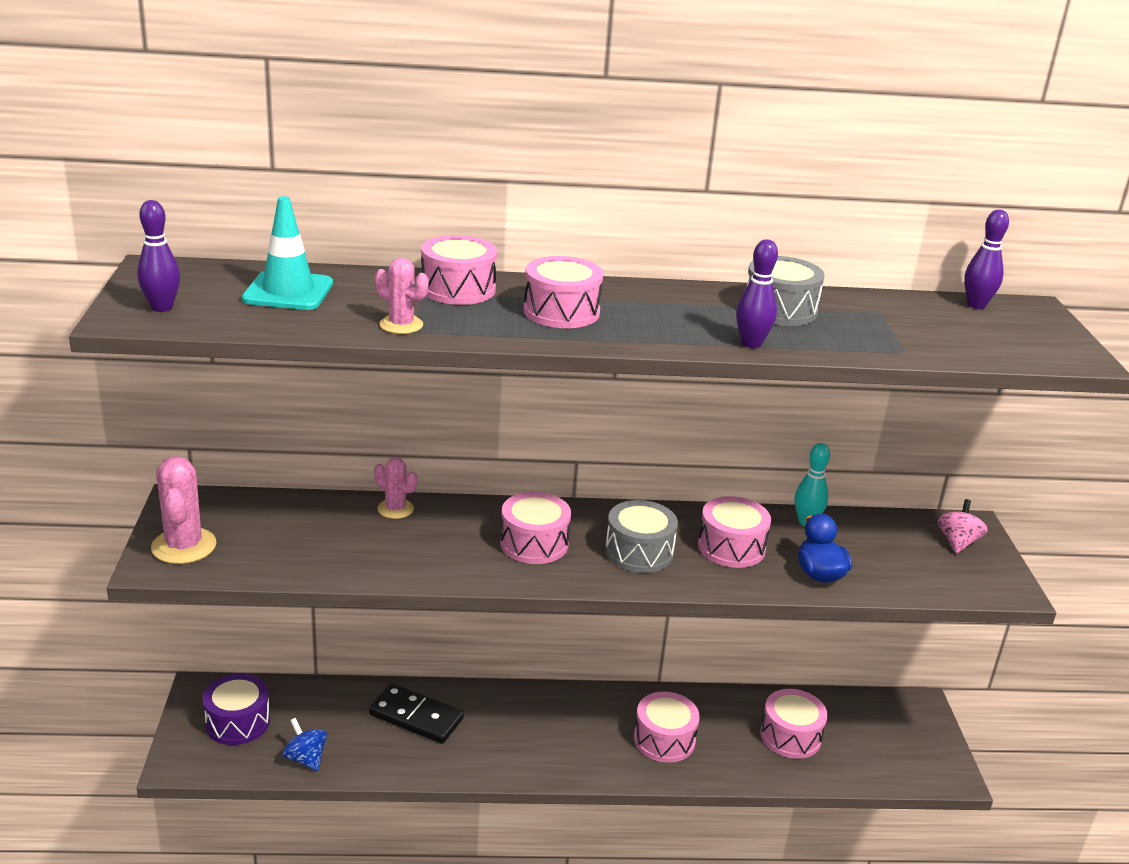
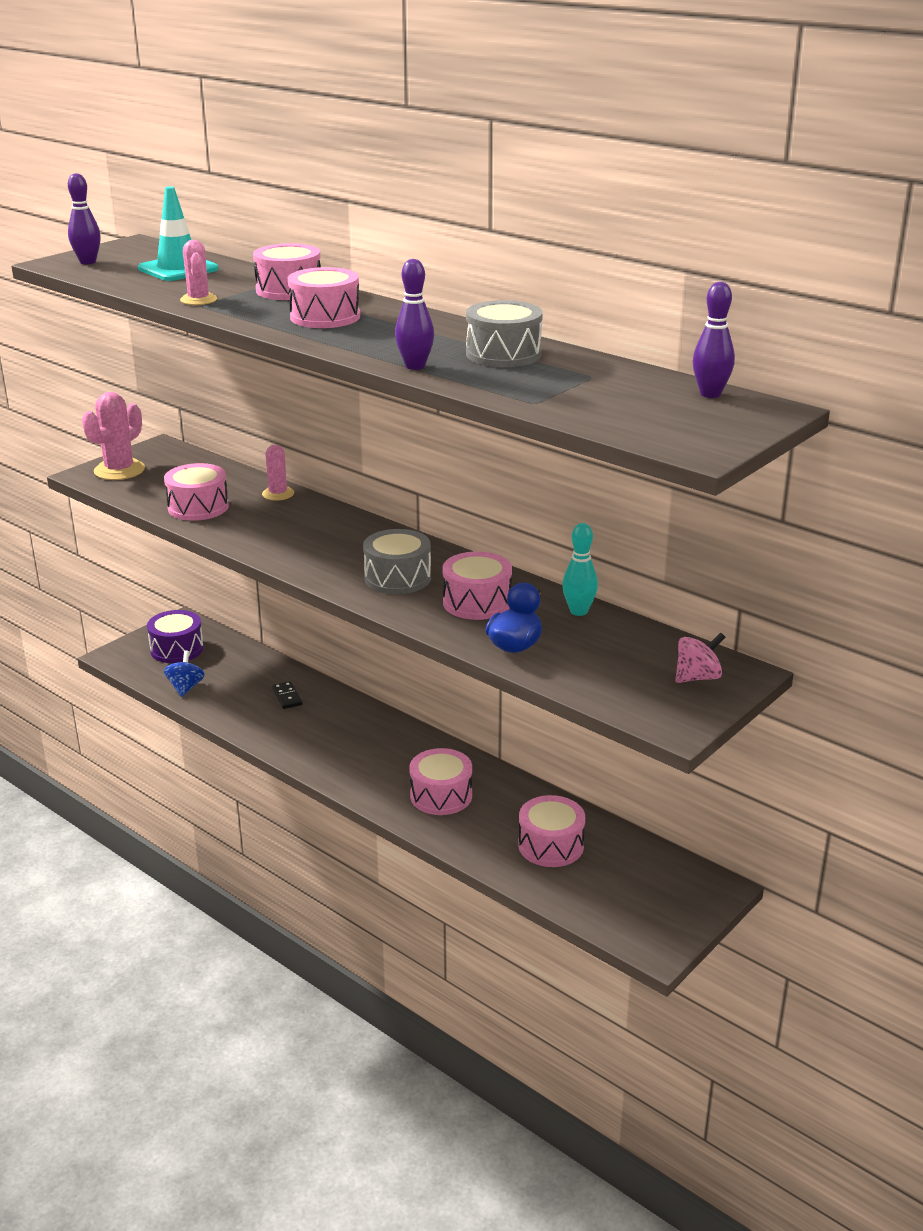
camera: 45 degrees right, 0 degrees up
black domino [369,683,464,744] -> black domino [272,681,303,709], size x0.53
pink drum [500,492,571,564] -> pink drum moved to [164,463,229,521]

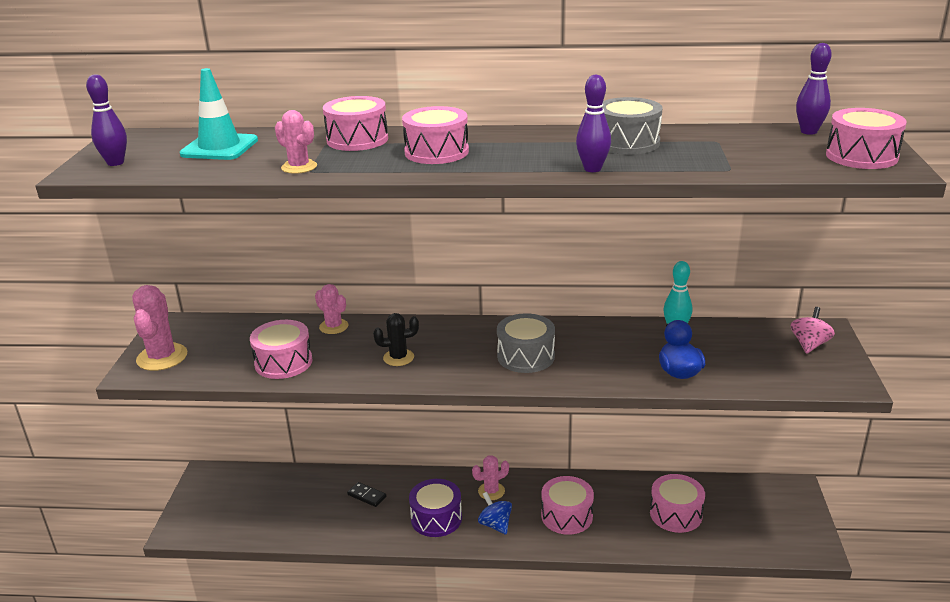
camera: 35 degrees left, 0 degrees up
purple drum [147,610,204,663] -> purple drum moved to [409,479,462,537]
blue spinning top [164,651,205,697] -> blue spinning top moved to [478,492,512,534]
pink drum [443,551,512,620] -> pink drum moved to [826,108,907,169]
none -> black cactus [373,313,419,366]
none -> pink cactus [472,455,509,500]

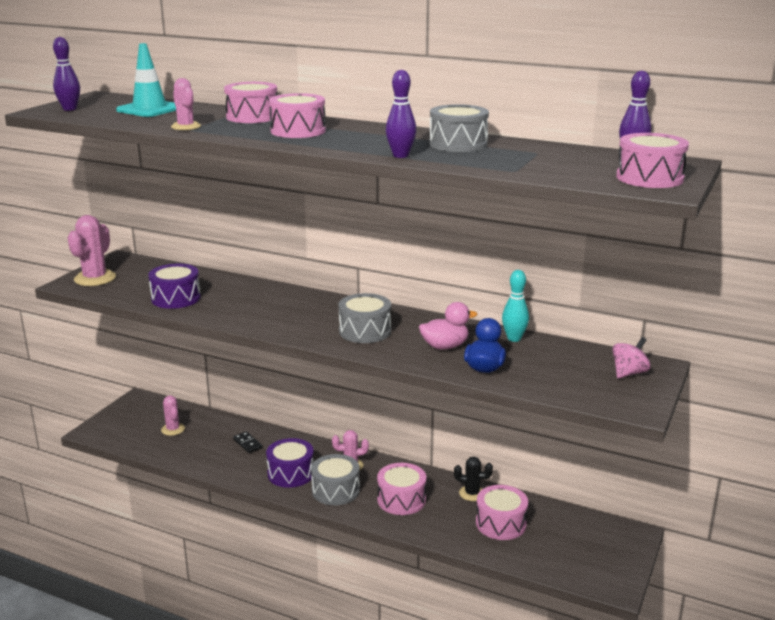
camera: 20 degrees right, 5 degrees down
pink drum [250,320,313,379] -> purple drum [148,263,201,309]
pink cactus [315,284,348,334] -> pink cactus moved to [161,396,185,436]
black cactus [373,313,419,366] -> black cactus moved to [454,457,493,501]
blue spinning top [478,492,512,534] -> grey drum [311,454,360,505]
none -> pink duck [419,302,478,350]

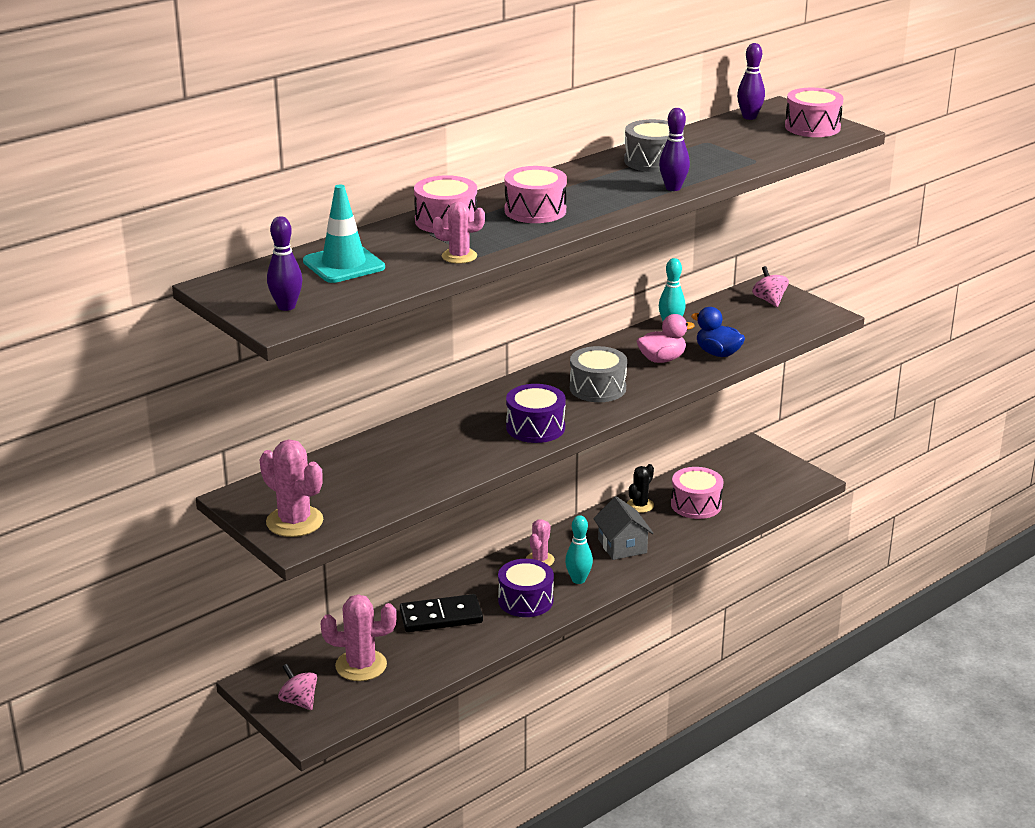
camera: 65 degrees left, 5 degrees up
purple drum [148,263,201,309] -> purple drum moved to [506,384,566,443]
pink cactus [161,396,185,436] -> pink cactus [321,594,397,681], size x1.62
black domino [233,431,263,453] -> black domino [400,594,483,632], size x1.90
grey drum [311,454,360,505] -> turquoise bowling pin [565,515,593,584]
pink drum [377,463,426,515] -> grey house [593,496,653,560]
pink duck [419,302,478,350] -> pink duck turned 60 degrees clockwise [637,314,695,363]
none -> pink spinning top [278,664,317,710]

